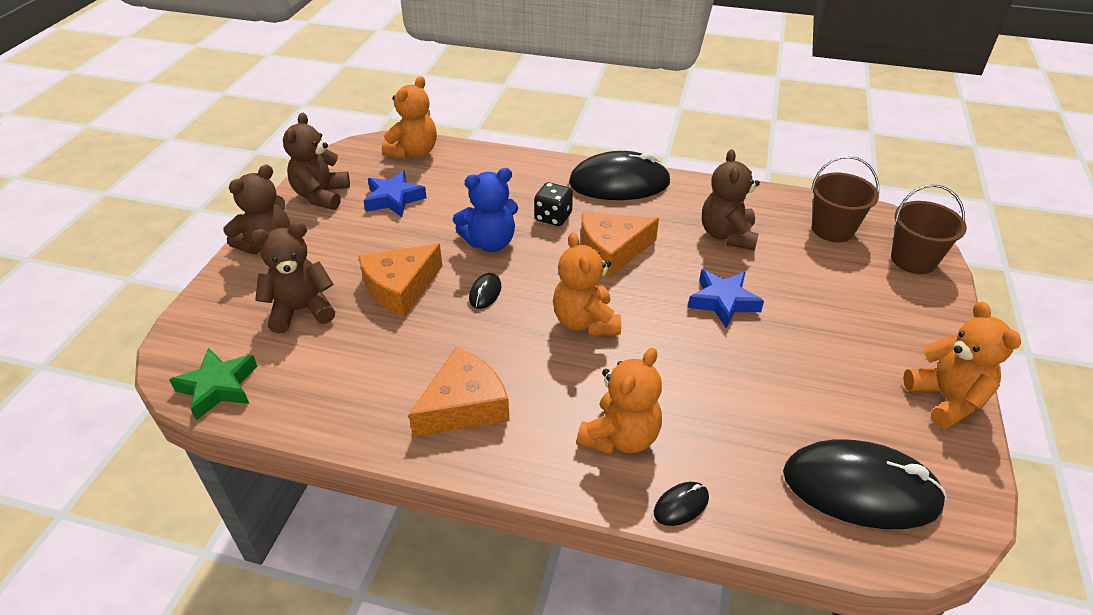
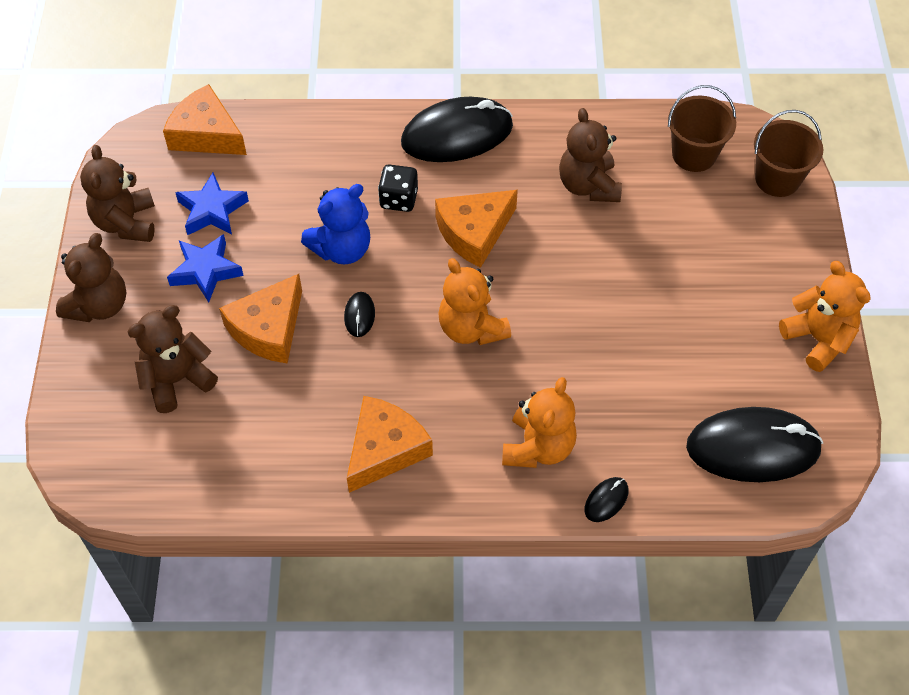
camera: 15 degrees left, 15 degrees up
green star [169,348,258,421] -> none
orange teddy bear [382,76,437,159] -> orange cheese [163,84,247,155]
blue star [688,269,764,329] -> blue star moved to [167,234,244,302]

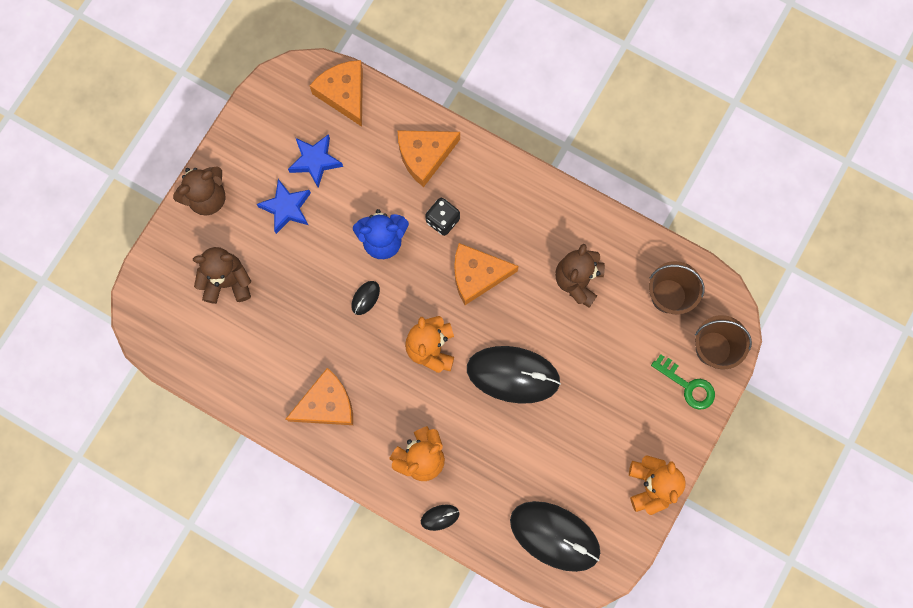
camera: 30 degrees right, 20 degrees up
brown teddy bear [80,145,155,242] -> none
orange cheese [219,274,302,364] -> orange cheese moved to [398,130,460,187]
black mouse [401,97,513,162] -> black mouse moved to [467,346,561,404]
none -> green key [651,354,715,410]

